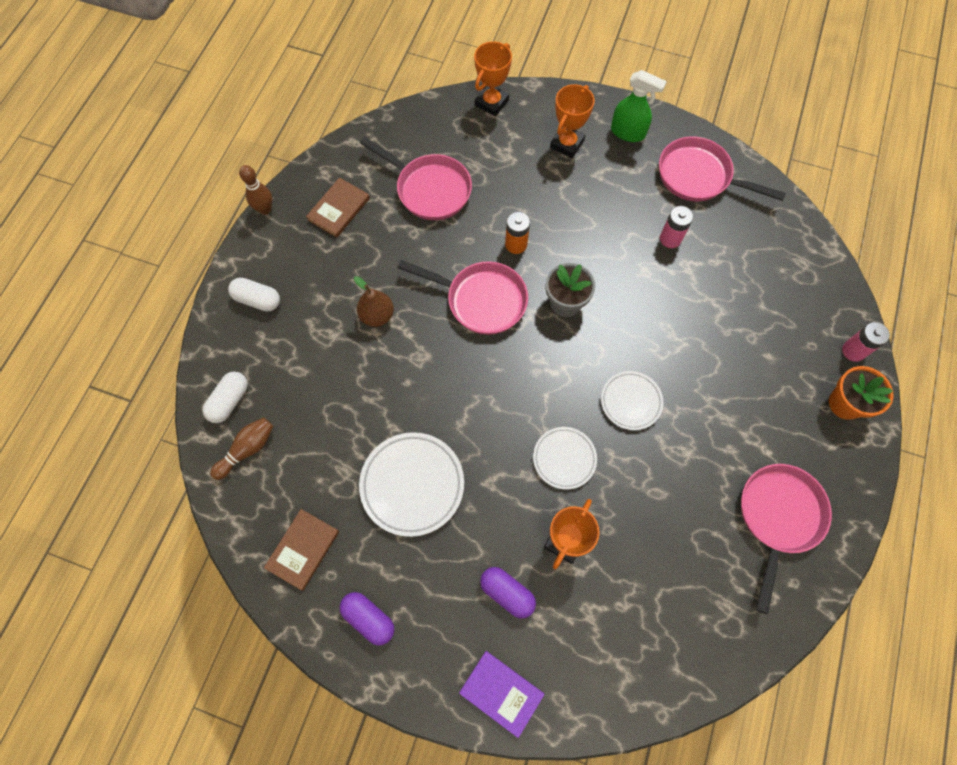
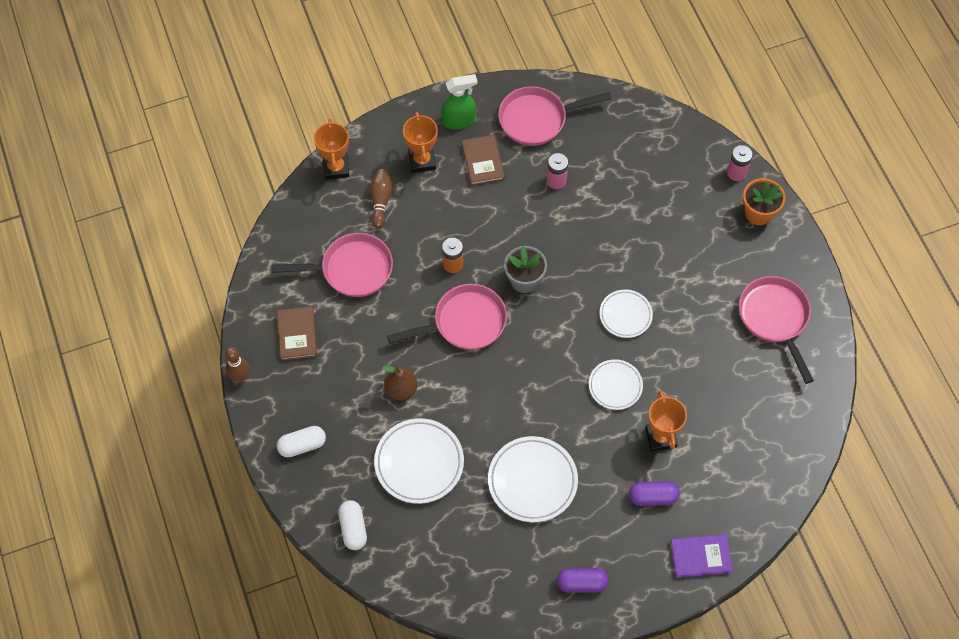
camera: 40 degrees left, 5 degrees down
brown bowling pin [210,417,274,480] -> brown bowling pin moved to [370,169,393,228]
brown book [264,509,339,591] -> brown book moved to [462,135,505,186]
none -> white plate [374,418,464,504]

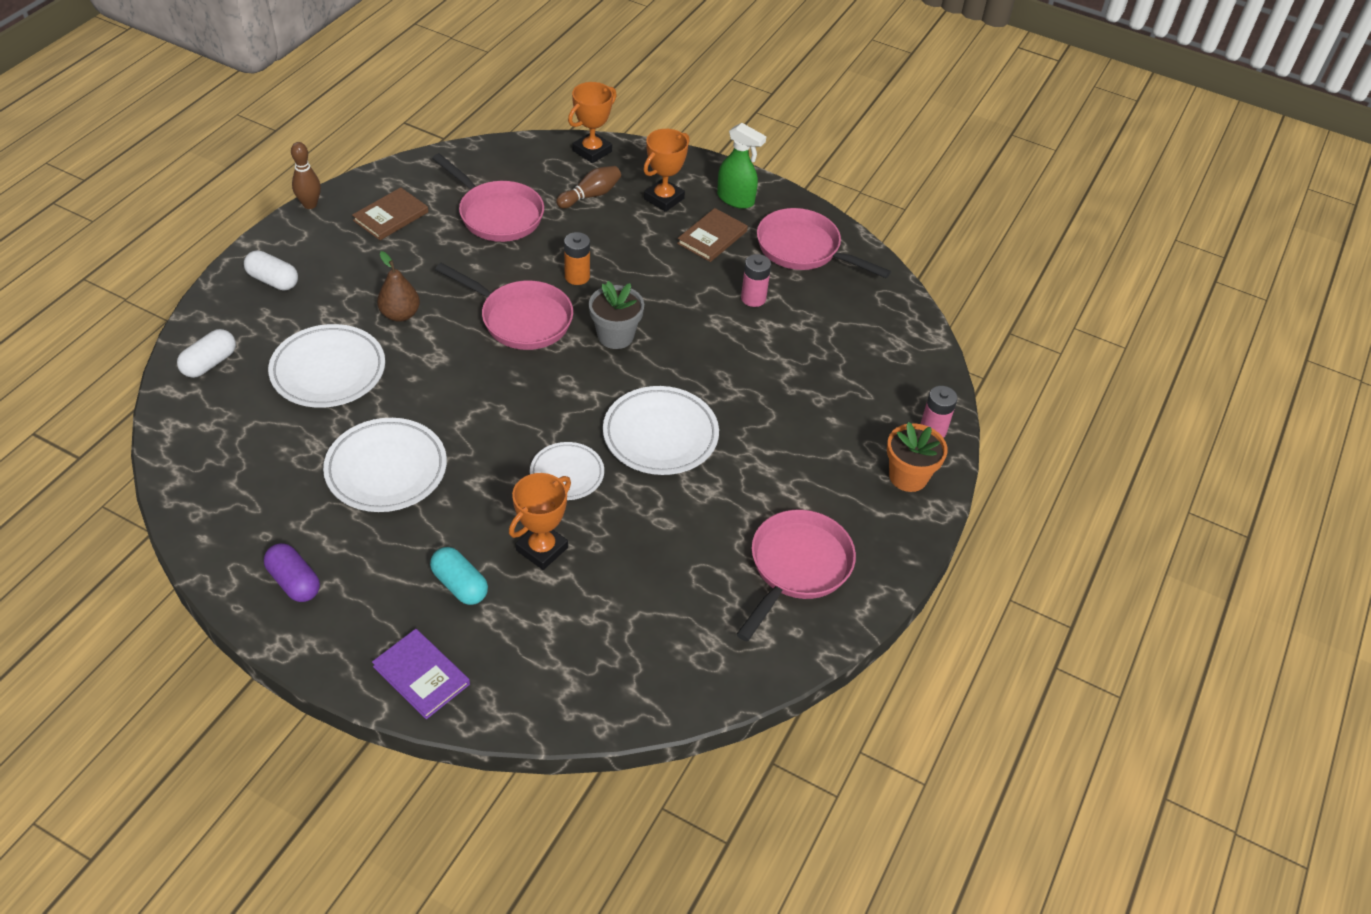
camera: 45 degrees right, 15 degrees down
white plate [600,290,653,338] -> white plate [603,386,719,475], size x1.61
purple capsule [629,481,680,506] -> turquoise capsule [430,547,488,605]

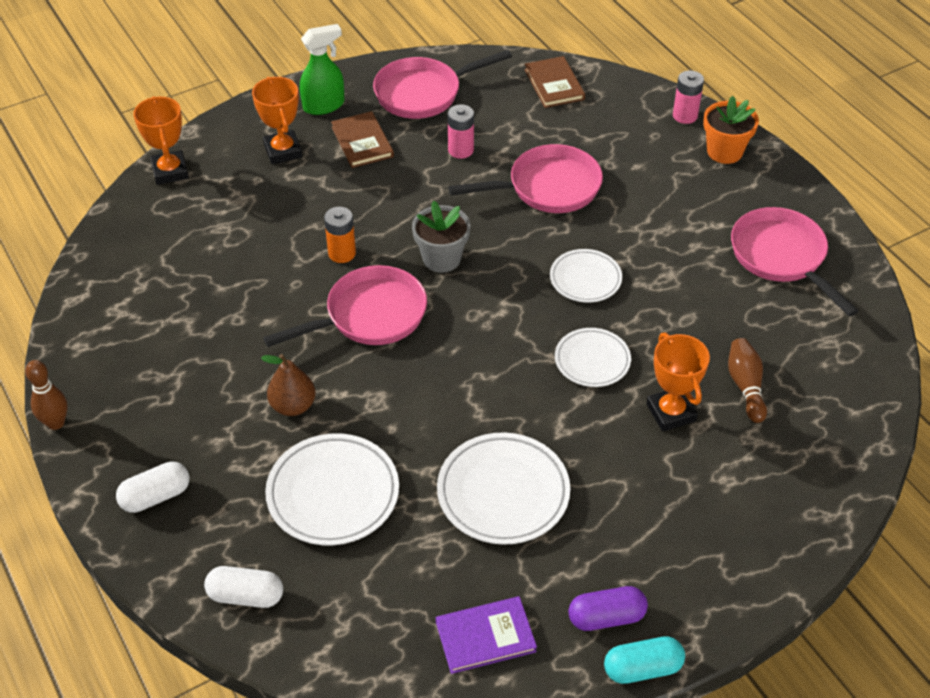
camera: 55 degrees left, 0 degrees up
white capsule [177,329,236,378] -> white capsule turned 60 degrees counterclockwise [204,566,283,608]
brown book [352,187,428,240] -> brown book moved to [524,56,585,108]
purple book [372,629,470,719] -> purple book moved to [436,596,537,674]
turquoise capsule [430,547,488,605] -> turquoise capsule moved to [604,636,685,684]
pink pan [432,153,544,242] -> pink pan moved to [449,144,603,213]
brown bowling pin [556,166,621,208] -> brown bowling pin moved to [728,338,767,423]
white plate [603,386,719,475] -> white plate [550,249,622,303], size x0.62

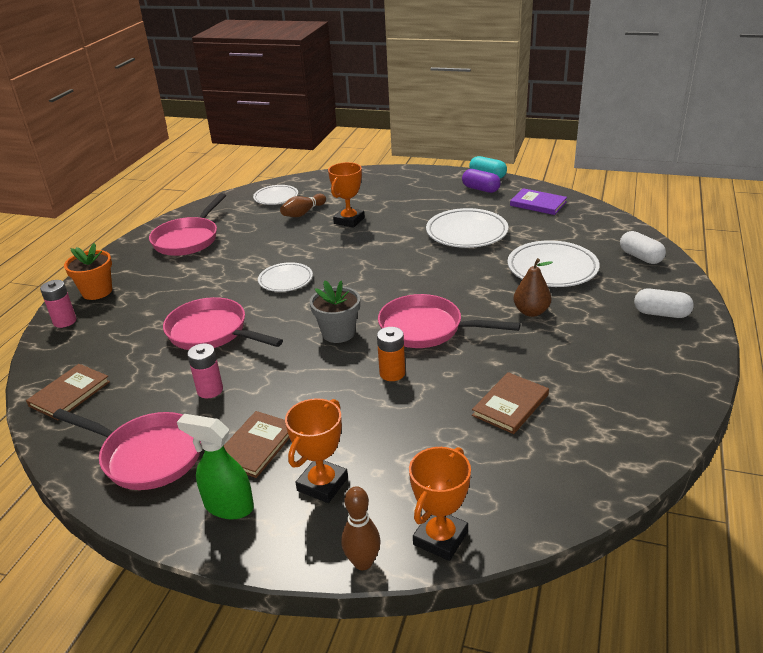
camera: 130 degrees left, 15 degrees down
brown bowling pin [25,360,68,430] -> brown bowling pin moved to [341,486,381,570]
white plate [555,328,631,387] -> white plate moved to [253,185,298,205]
none -> brown book [472,372,549,434]

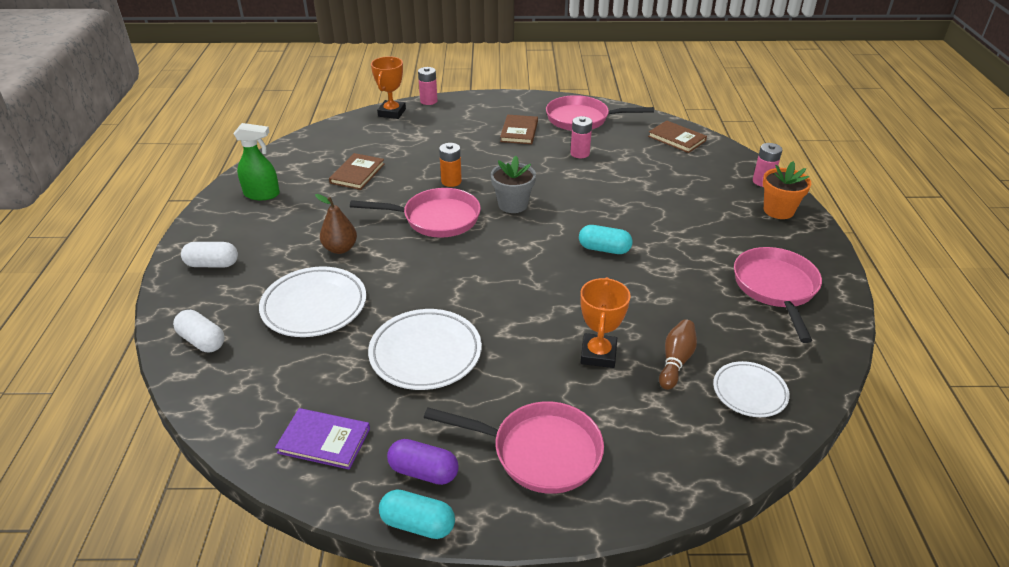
camera: 160 degrees right, 5 degrees up
brown book [26,364,110,420] -> brown book turned 60 degrees counterclockwise [648,120,707,153]
pink pan [163,297,283,350] -> pink pan moved to [424,401,604,494]
green spray bottle [177,414,254,519] -> green spray bottle moved to [233,123,280,200]
white plate [258,262,313,292] -> turquoise capsule [579,225,633,254]
orange trophy [285,398,348,503] -> none
brown bowling pin [341,486,381,570] -> pink battery [418,67,438,105]

